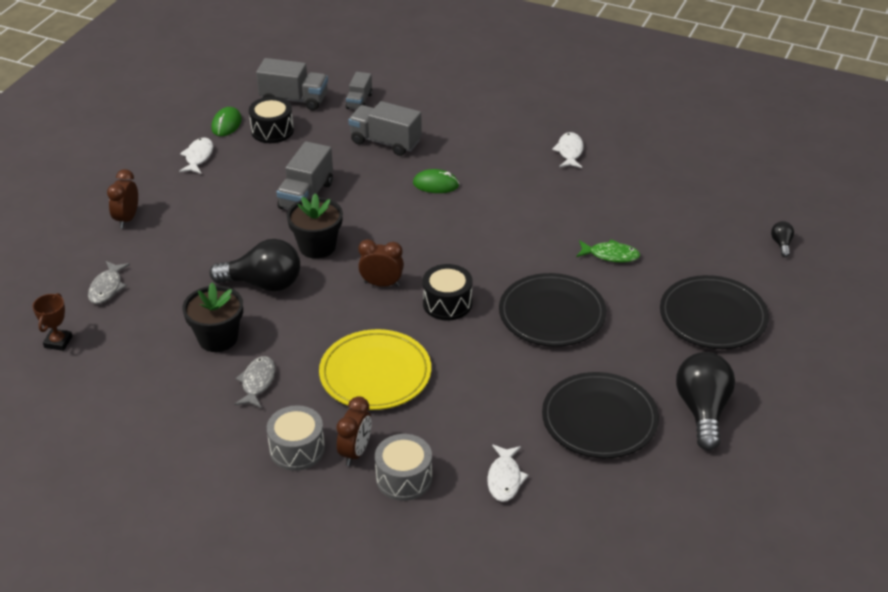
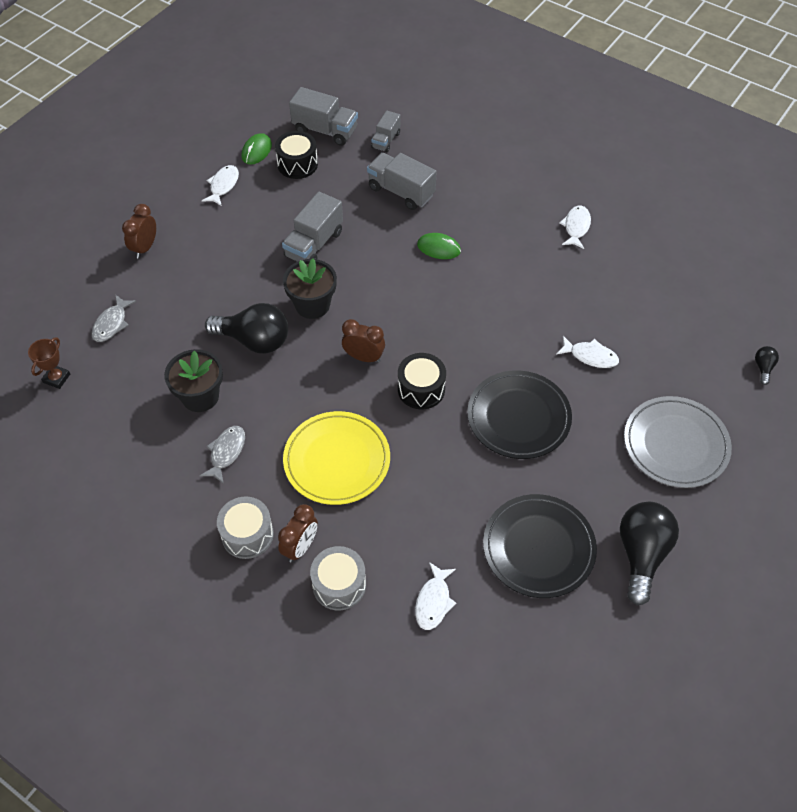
camera: 10 degrees right, 15 degrees up
green fish [576,239,640,263] -> white fish [556,336,619,368]
black plate [660,275,769,349] -> grey plate [624,396,732,488]

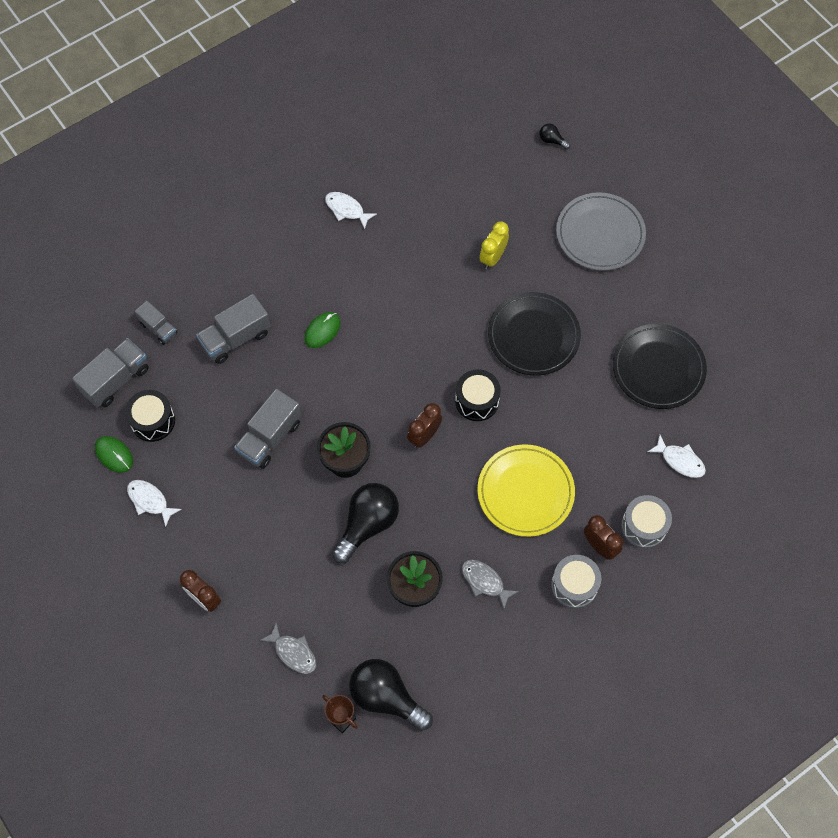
camera: 70 degrees left, 10 degrees up
grey truck [282,192,343,262] -> grey truck turned 75 degrees clockwise [234,389,301,469]
white fish [556,336,619,368] -> yellow clock [480,221,509,269]
black light bulb [620,502,679,605] -> black light bulb moved to [349,659,433,731]

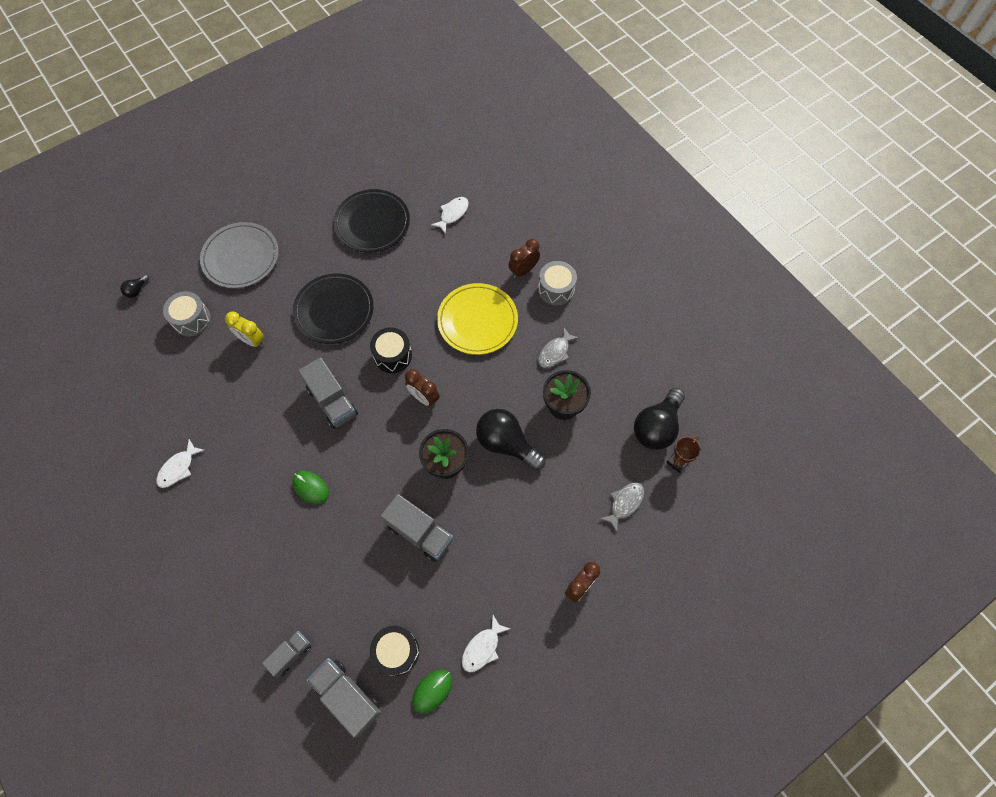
camera: 90 degrees left, 0 degrees up
grey truck [196,294,271,364] -> grey truck moved to [298,357,358,429]
grey drum [621,495,672,548] -> grey drum moved to [163,291,211,337]

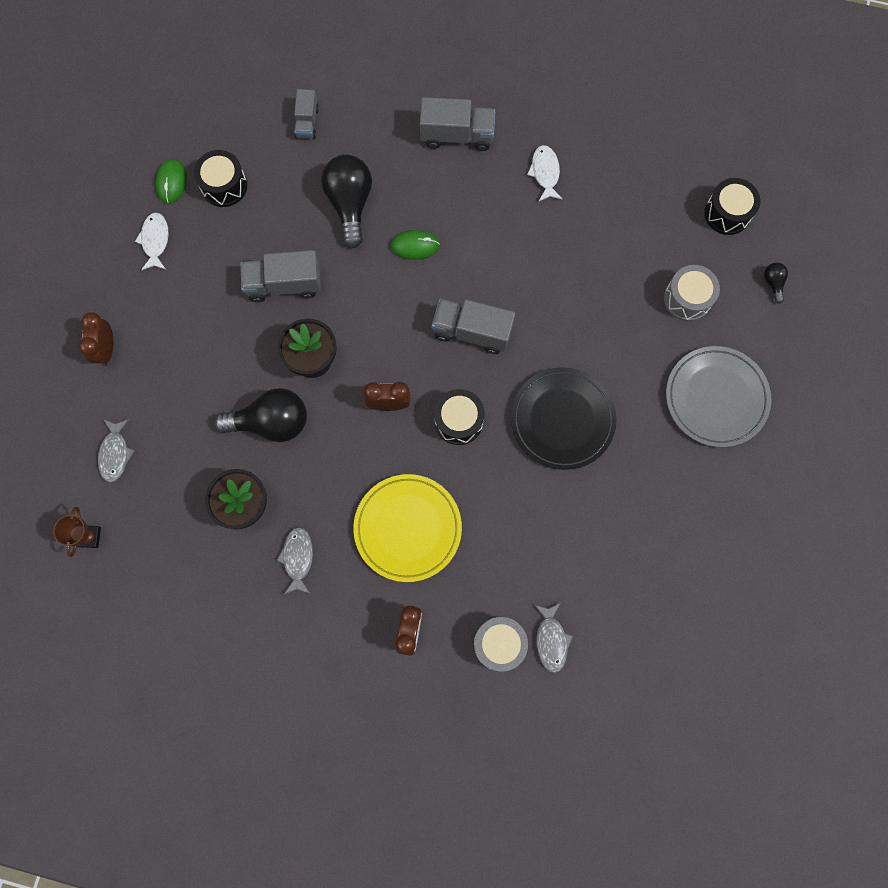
camera: 140 degrees right, 10 degrees up
yellow clock [225,311,264,347] -> none
grey truck [306,658,381,737] -> grey truck moved to [420,97,495,151]
black plate [333,189,410,253] -> none
white fish [431,197,469,234] -> grey fish [535,603,573,673]
grey drum [538,261,577,305] -> grey drum moved to [474,617,528,672]
black light bulb [634,388,685,450] -> black light bulb moved to [321,155,372,248]
none -> black drum [704,178,760,235]

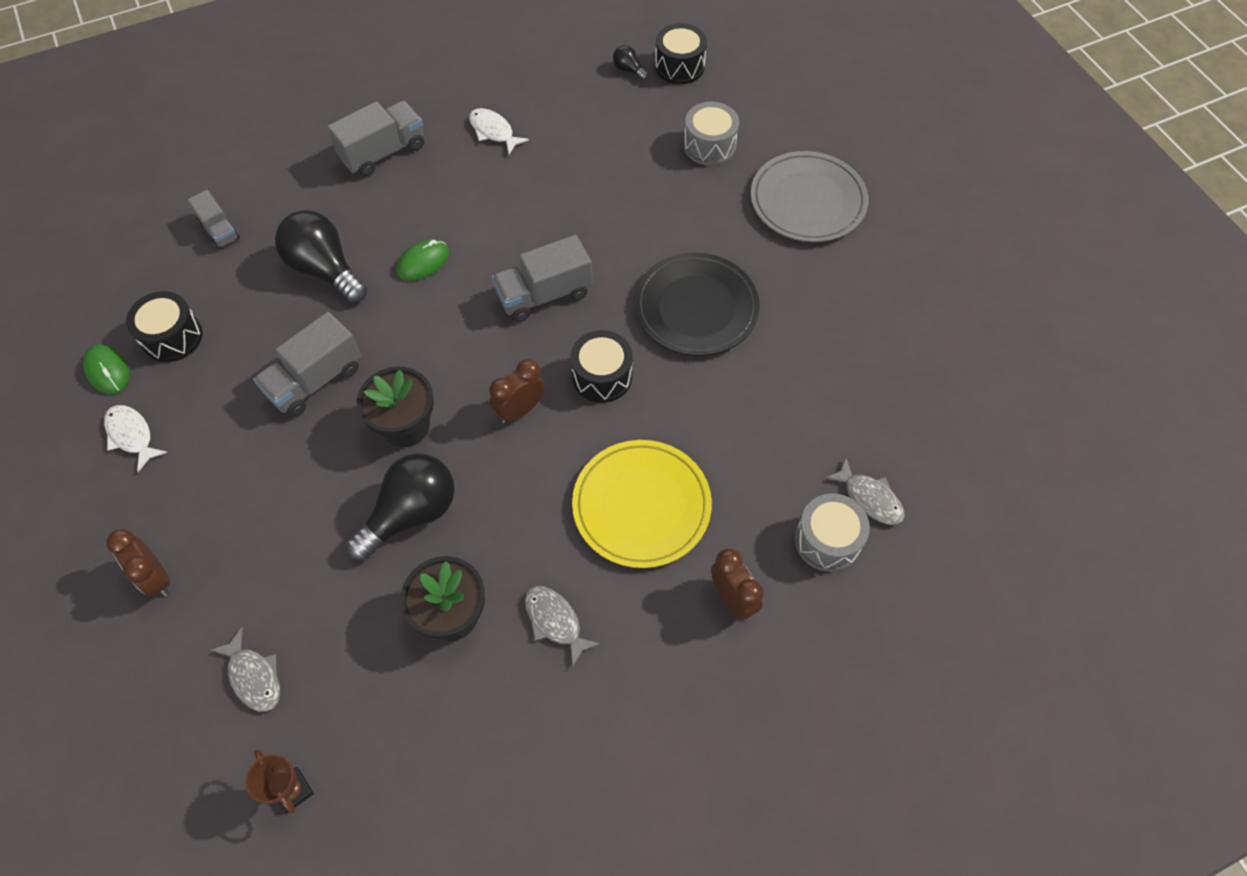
camera: 40 degrees left, 15 degrees down
black light bulb [764,263,788,304] -> black light bulb moved to [613,45,649,81]

